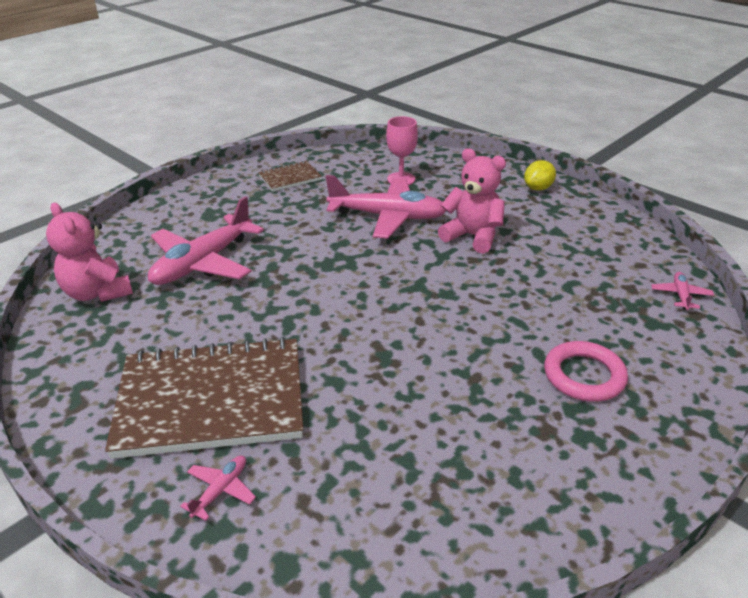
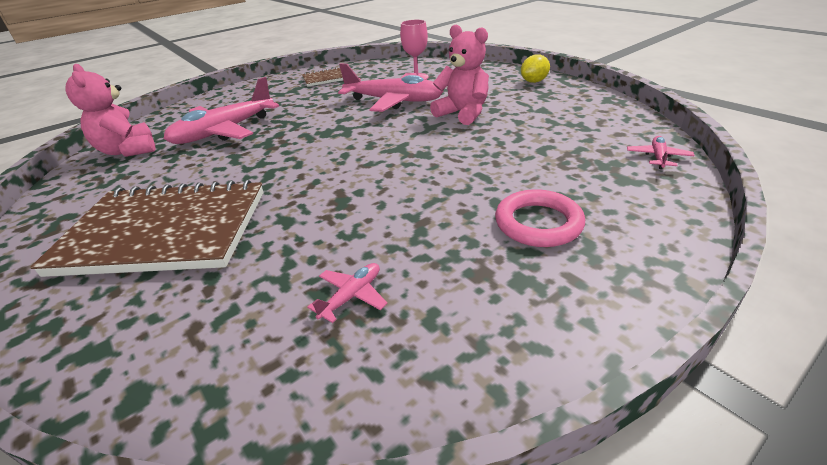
camera: 10 degrees right, 0 degrees up
pink plane [180,456,256,521] -> pink plane moved to [307,263,388,323]

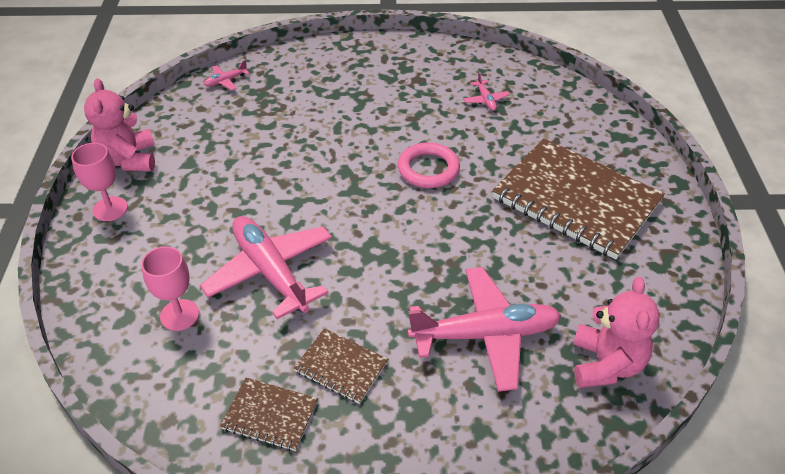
camera: 145 degrees left, 10 degrees up
pink plane [307,263,388,323] -> pink plane turned 90 degrees counterclockwise [463,72,510,111]
pink teddy bear [430,25,489,125] -> pink teddy bear moved to [84,79,155,171]
pink ring [495,189,585,247] -> pink ring moved to [398,142,460,188]
yellow lemon [521,54,550,83] -> pink goblet [71,143,128,221]
none -> brown notebook [294,328,388,404]

